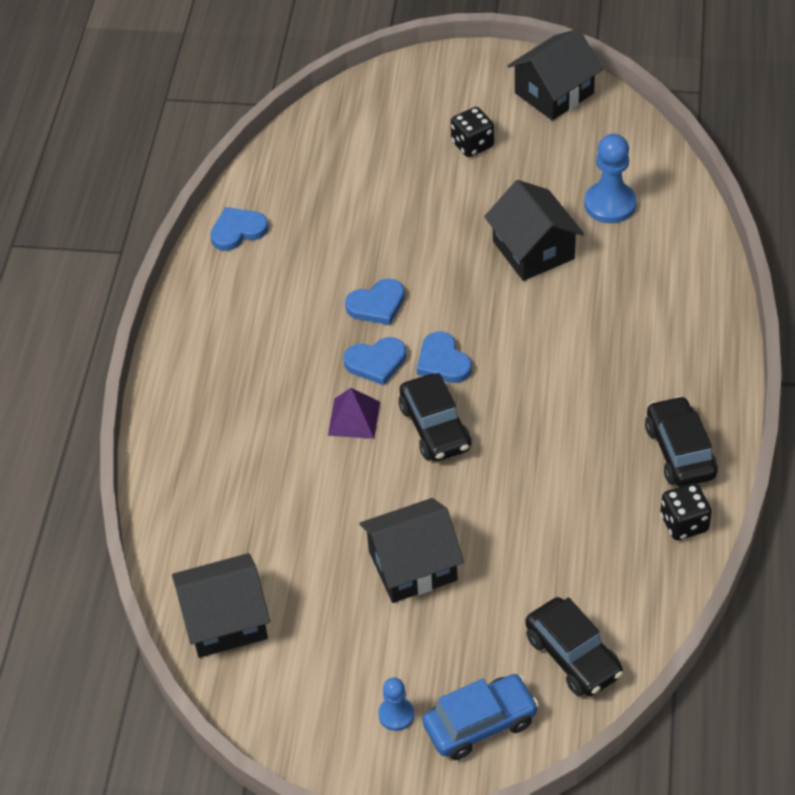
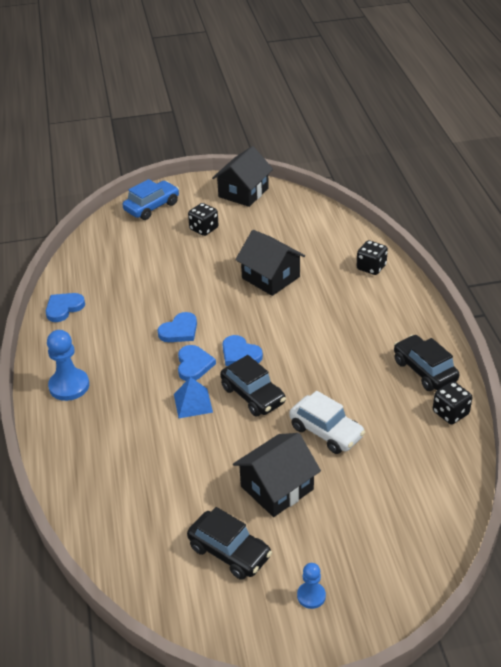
camera: 20 degrees left, 10 degrees down
black house [172,553,270,658] -> none
purple pyramid [328,388,380,439] -> blue pyramid [174,377,213,418]
blue heart [344,337,406,385] -> blue heart turned 60 degrees counterclockwise [178,345,216,381]
blue car [423,674,539,760] -> blue car moved to [123,179,179,220]
black car [525,597,623,696] -> black car moved to [187,507,272,580]
blue pawn [584,134,636,223] -> blue pawn moved to [47,330,89,401]
none -> white car [289,391,365,454]
none -> black dice [357,240,388,275]

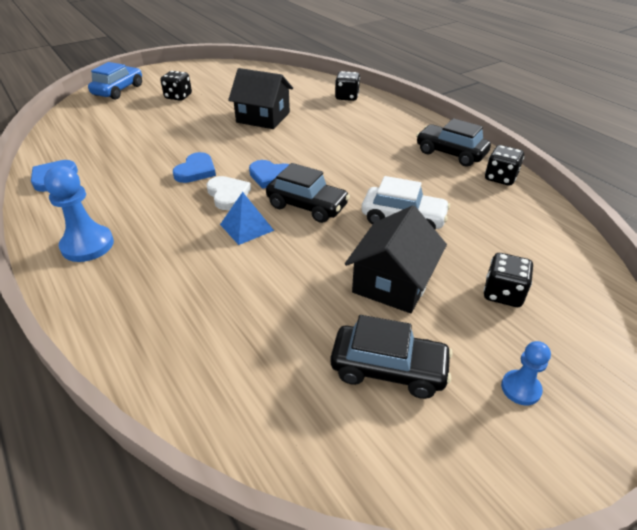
camera: 25 degrees left, 0 degrees up
blue heart [178,345,216,381] -> white heart [207,176,251,210]
black house [212,146,273,207] -> none
none -> black dice [484,253,533,307]

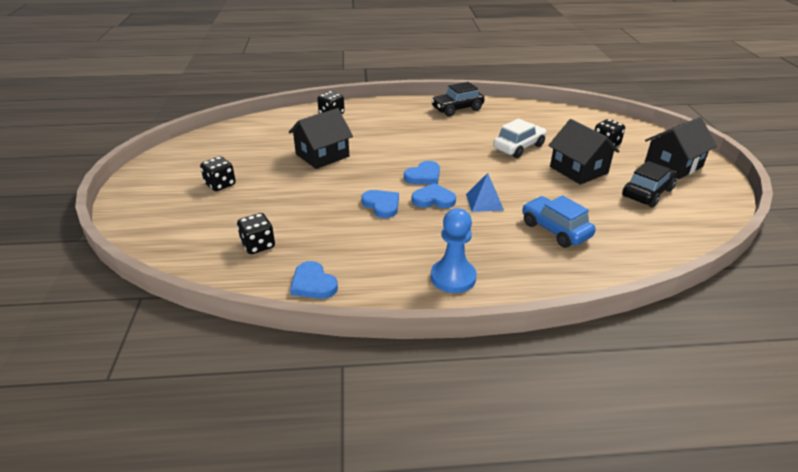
camera: 60 degrees left, 5 degrees down
blue car [88,62,142,100] -> blue car moved to [522,195,596,248]
white heart [207,176,251,210] -> blue heart [412,183,456,208]
black car [266,163,350,223] -> none
black dice [485,145,524,186] -> black dice moved to [237,213,275,254]
blue pawn [501,341,551,405] -> black house [645,117,717,179]

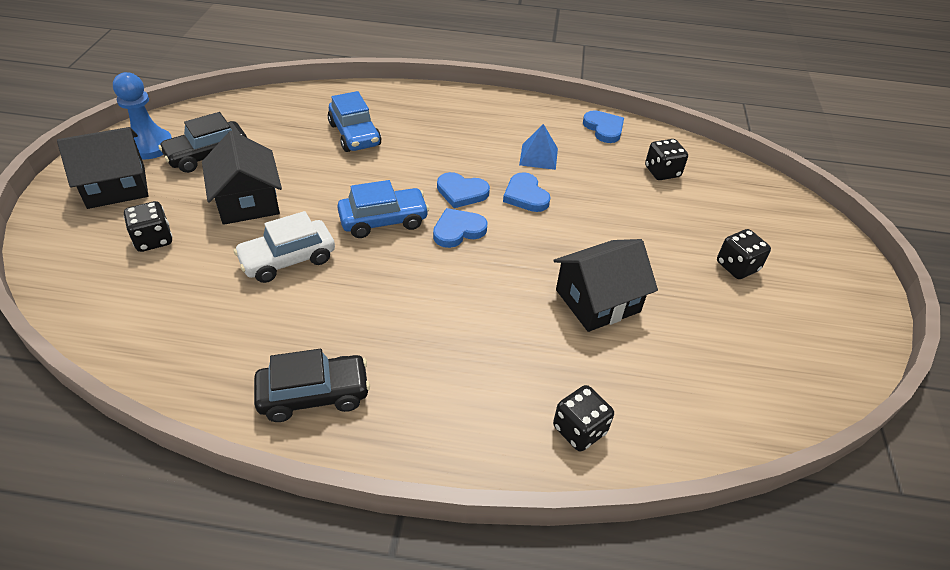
camera: 170 degrees left, 10 degrees up
blue pawn [431,208,477,293] -> blue pawn moved to [113,72,172,159]
blue pyramid [466,173,504,212] -> blue pyramid moved to [519,124,558,170]
none -> blue car [337,180,429,238]

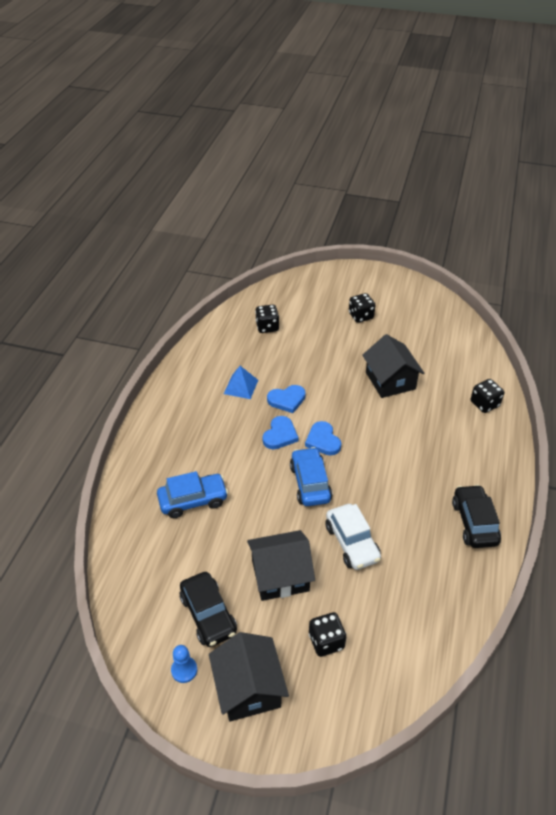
camera: 80 degrees left, 0 degrees up
blue pawn [113,72,172,159] -> blue pawn [171,645,197,683], size x0.57
blue heart [583,110,624,143] -> none

